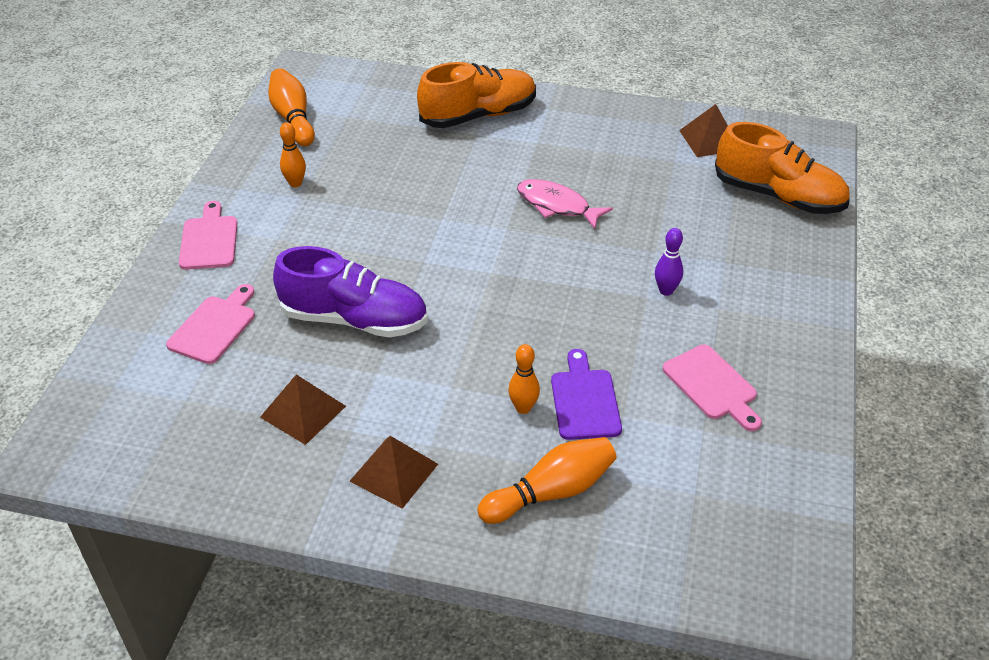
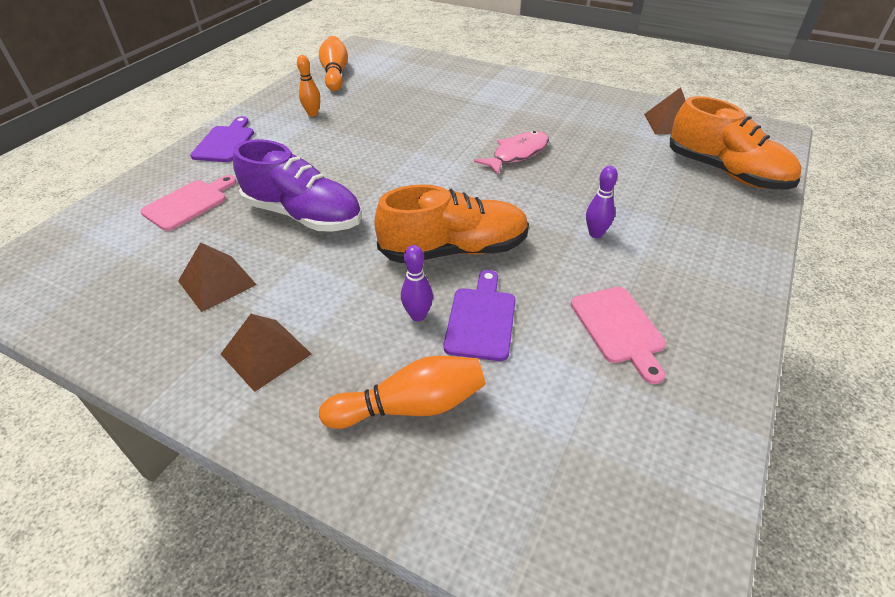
camera: 15 degrees right, 0 degrees up
pink cutting board [179,201,237,270] -> purple cutting board [190,116,254,162]
orange shoe [417,62,536,128] -> orange shoe moved to [374,184,529,263]
orange bowling pin [508,344,540,414] -> purple bowling pin [401,245,433,322]
pink fish [517,179,613,229] -> pink fish turned 90 degrees clockwise [474,131,549,175]

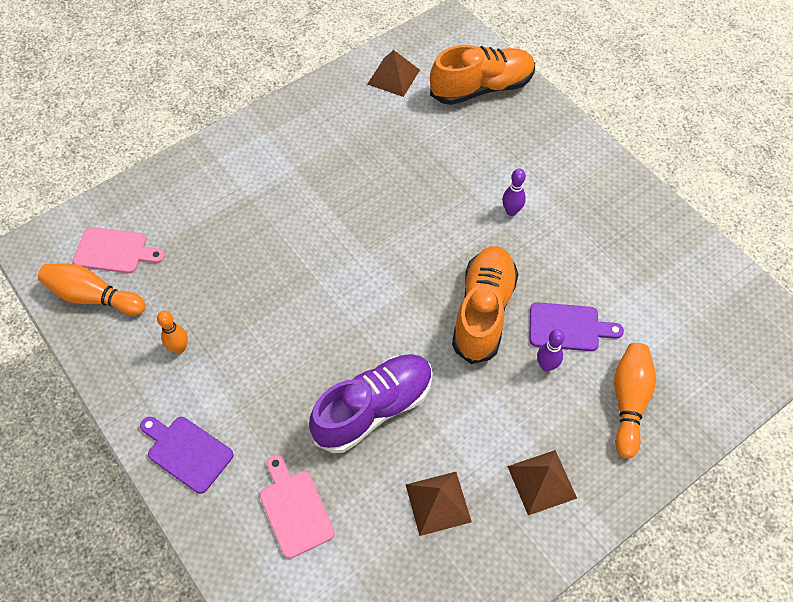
camera: 65 degrees left, 15 degrees up
purple cutting board [444,270,516,361] -> purple cutting board turned 150 degrees clockwise [529,302,624,351]
pink fish [474,131,549,175] -> none
pink cutting board [571,287,666,384] -> pink cutting board moved to [73,227,165,273]

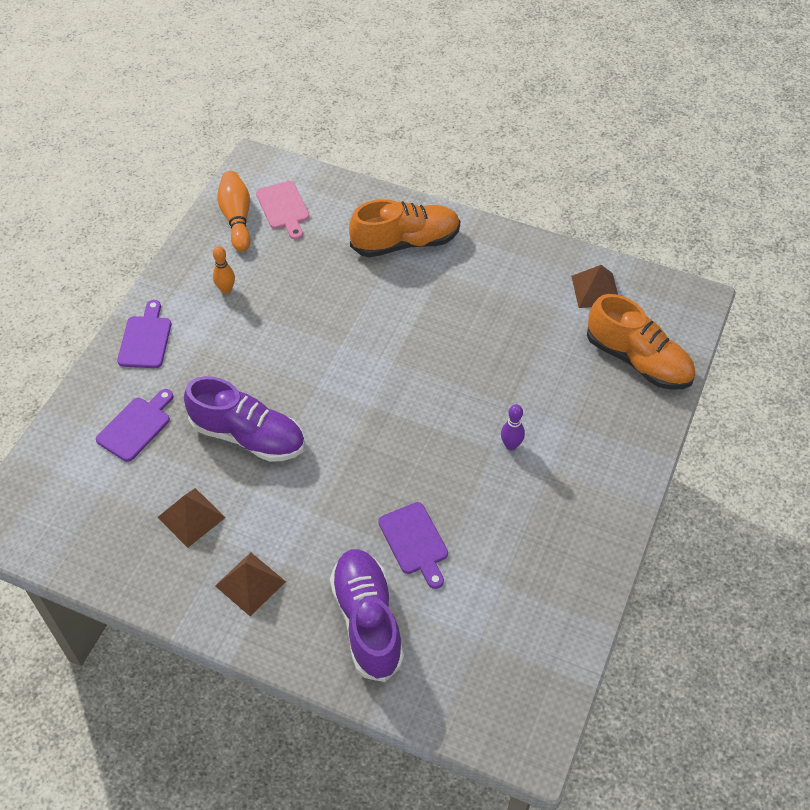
camera: 60 degrees right, 5 degrees down
pink cutting board [260,455,335,559] -> purple cutting board [96,389,173,462]
orange shoe [452,246,518,364] -> orange shoe moved to [349,199,460,257]
purple bowling pin [537,329,565,372] -> none
orange bowling pin [614,343,656,458] -> purple shoe [330,549,404,682]

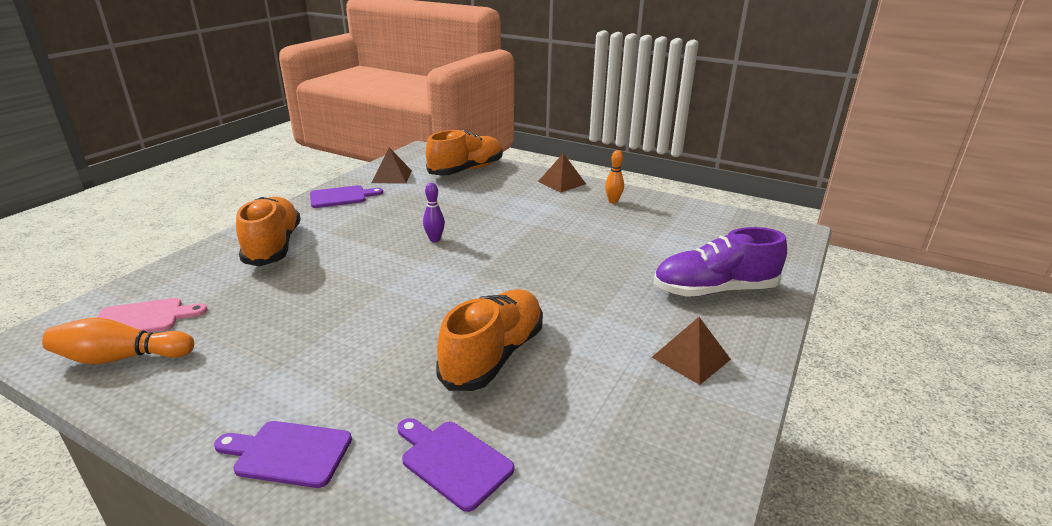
camera: 85 degrees left, 25 degrees down
brown pyramid [157,488,226,548] -> brown pyramid moved to [538,153,586,193]
purple shoe [184,376,305,462] -> orange shoe [436,289,543,391]
orange bowling pin [213,246,235,294] -> orange bowling pin moved to [605,150,624,203]
purple cutting board [378,502,448,589] -> purple cutting board moved to [310,185,383,208]
purple bowling pin [501,404,525,450] -> purple bowling pin moved to [423,183,445,242]

